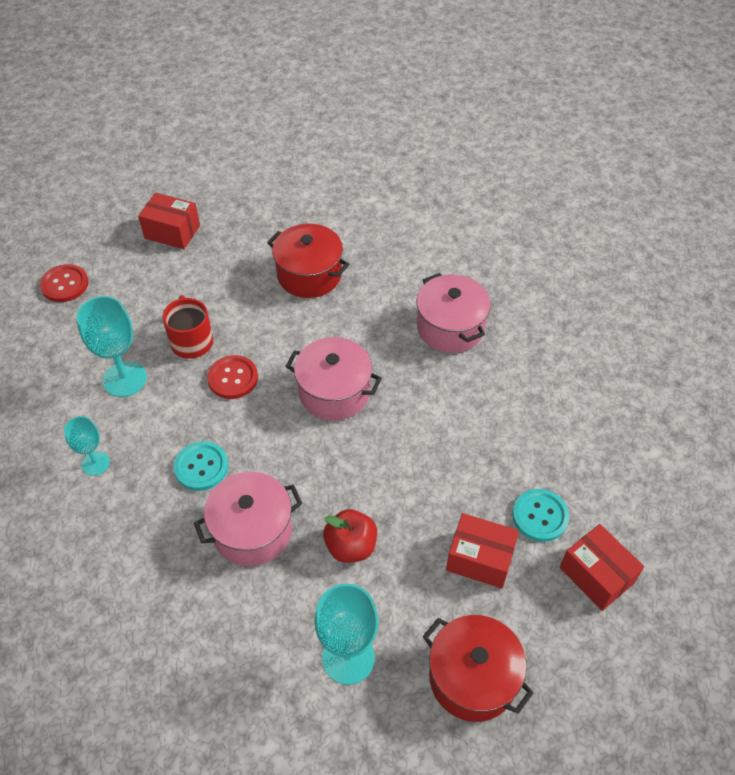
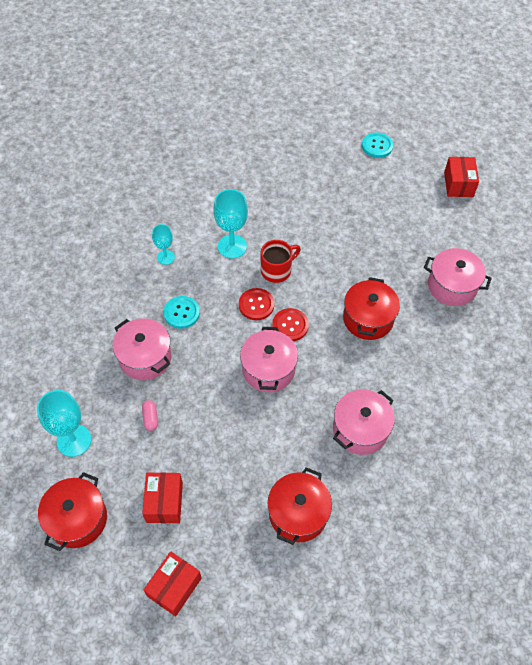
camera: 70 degrees right, 5 degrees up
red button [40,264,89,302] -> red button moved to [272,308,309,341]
red box [138,193,200,249] -> red box moved to [444,157,479,197]
red apple [323,509,377,563] -> pink capsule [142,400,158,431]
turquoise button [512,489,569,542] -> turquoise button moved to [362,132,393,158]
none -> red pot [268,467,332,545]
none -> pink pot [424,248,492,306]

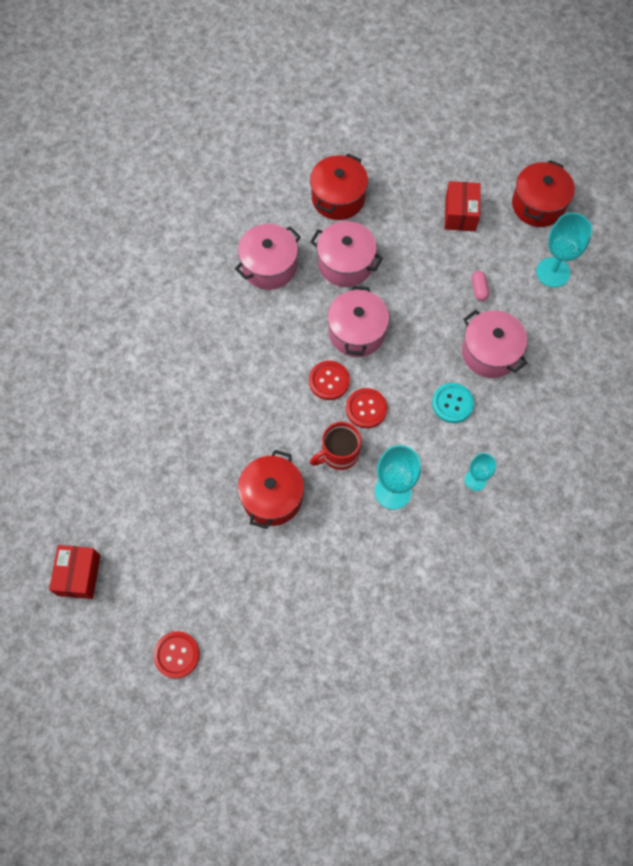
camera: 175 degrees left, 10 degrees up
red box [143,551,202,617] -> none
red pot [343,277,400,340] -> red pot moved to [238,450,304,529]
turquoise button [362,132,393,158] -> red button [153,631,200,679]
pink pot [424,248,492,306] -> pink pot moved to [310,221,383,287]

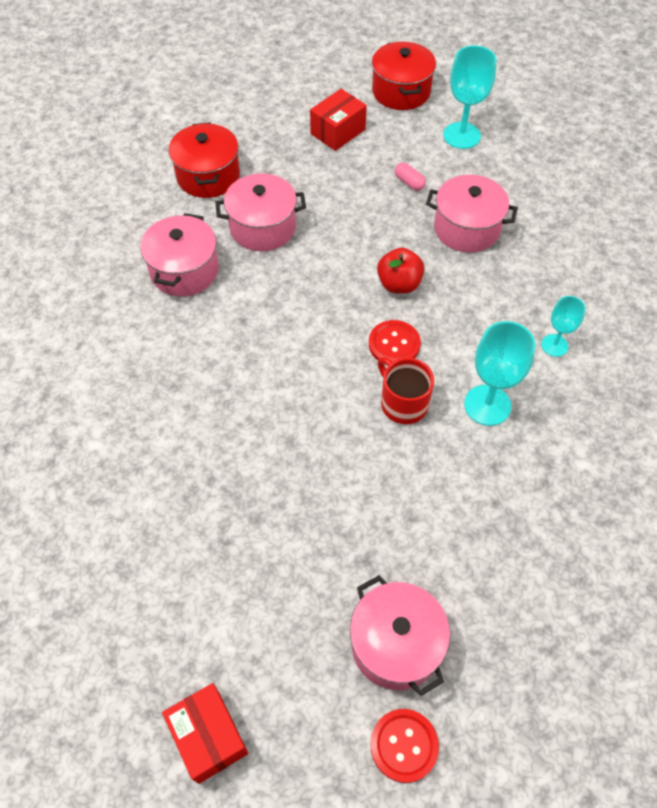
camera: 35 degrees left, 10 degrees down
red pot [238,450,304,529] -> none
red button [309,361,350,400] -> none
red mug [310,422,361,470] -> red mug turned 120 degrees clockwise [378,357,434,424]
pink pot [327,286,389,357] -> pink pot moved to [350,575,450,696]
turquoise button [432,383,474,423] -> none
red box [445,181,481,231] -> red box turned 75 degrees clockwise [310,89,367,151]
none -> red apple [377,248,425,294]

